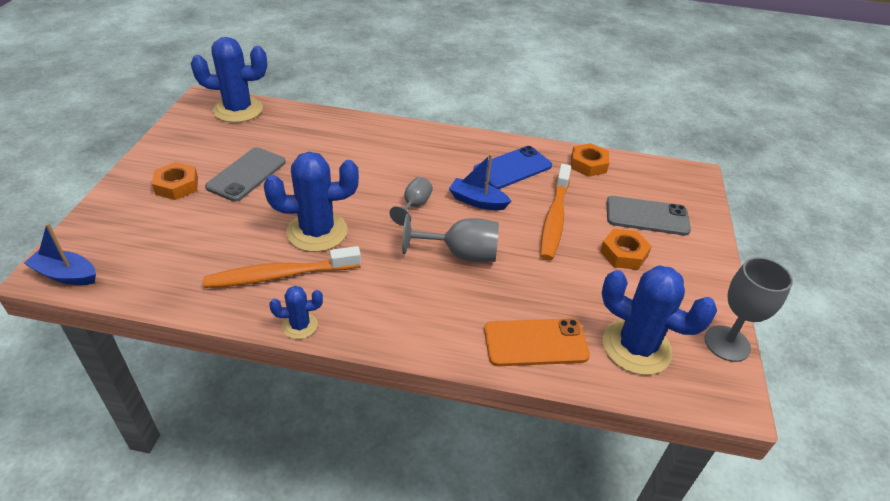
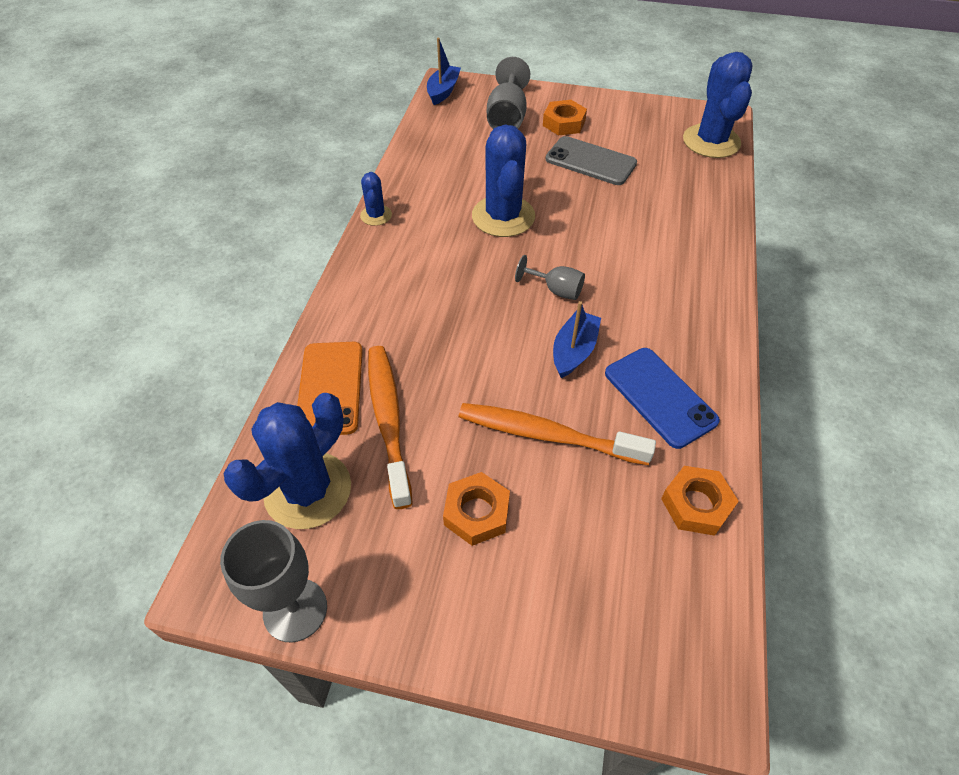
camera: 95 degrees right, 10 degrees up
orange toothbrush [203,246,361,288] -> orange toothbrush moved to [368,346,413,509]
grey goblet [402,214,499,262] -> grey goblet moved to [487,57,530,129]
grey phone [606,196,691,236] -> none

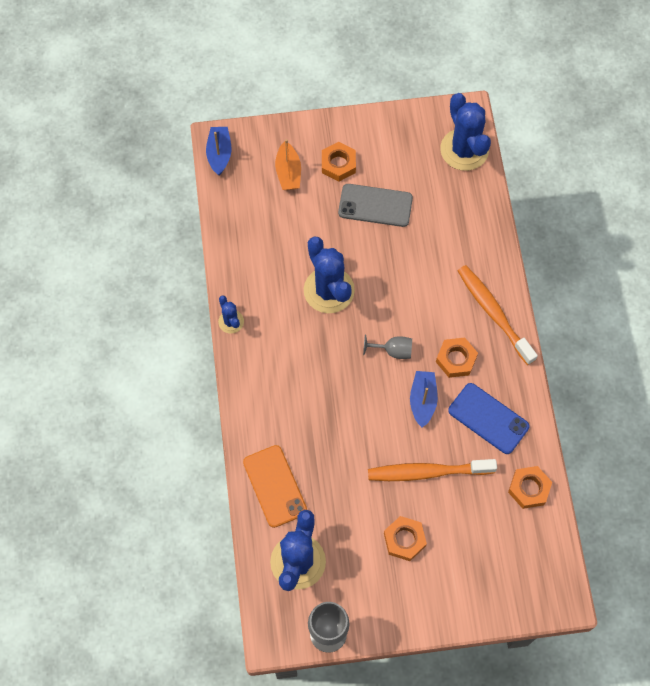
camera: 20 degrees left, 15 degrees up
orange toothbrush [368,346,413,509] -> orange toothbrush moved to [458,265,538,365]
grey goblet [487,57,530,129] -> orange boat [275,139,301,190]
none -> orange nut [436,338,478,378]

